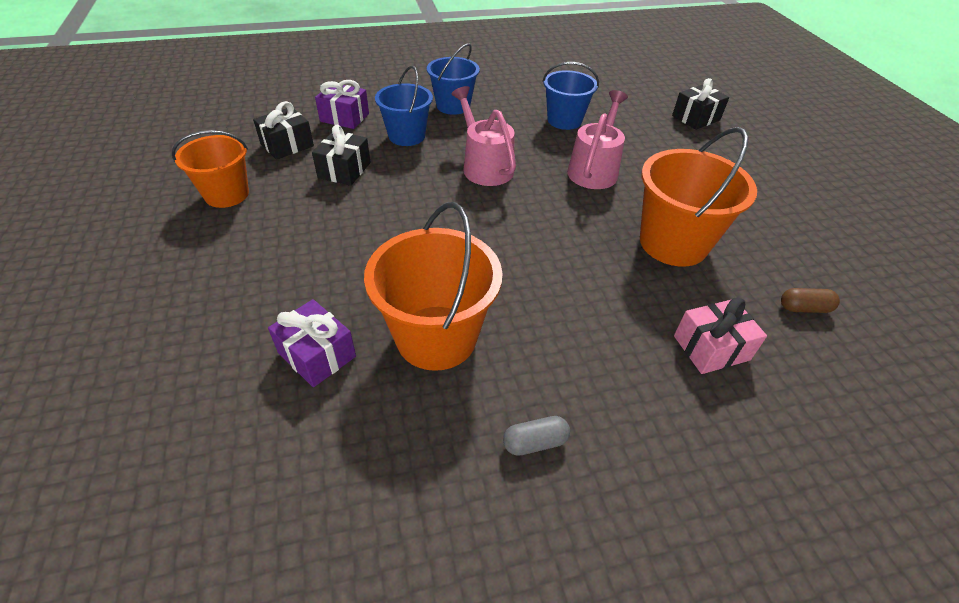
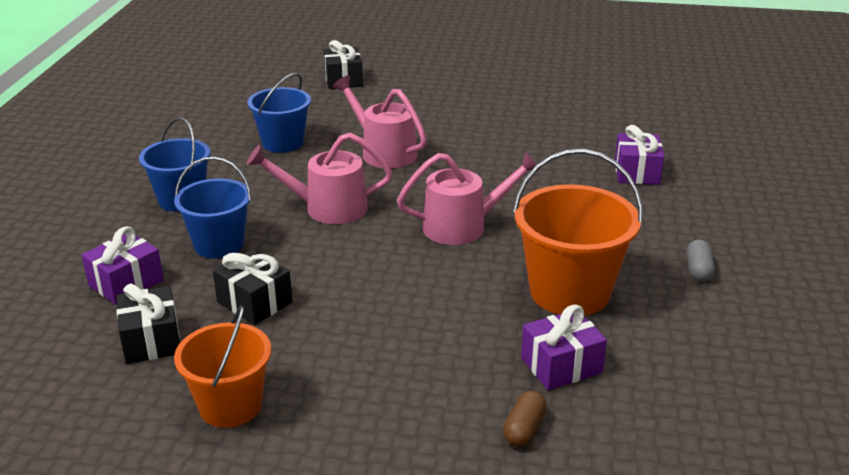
camera: 65 degrees left, 15 degrees down
orange bucket [640,127,757,267] -> none
pink gift [674,297,767,374] -> purple gift [615,125,664,185]
brown capsule [781,288,840,313] -> brown capsule moved to [503,391,547,447]
none -> pink watering can [397,152,541,245]

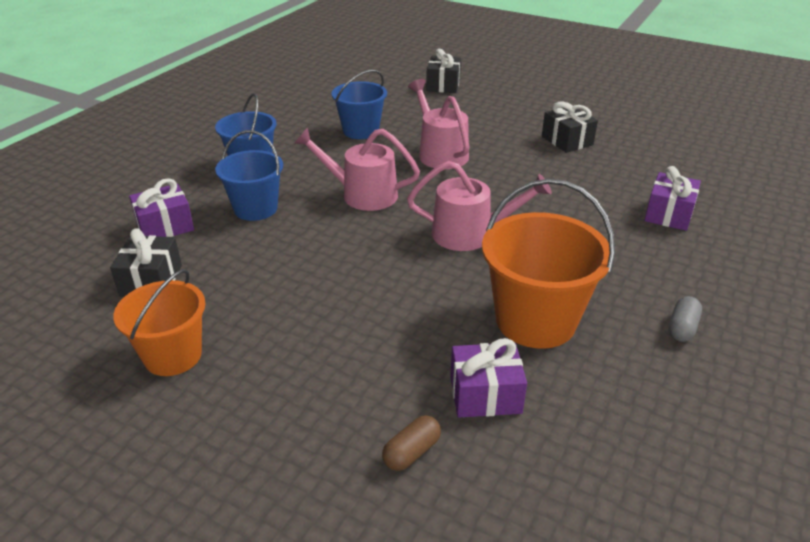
camera: 20 degrees right, 5 degrees up
black gift [213,250,293,325] -> black gift moved to [542,102,598,153]

